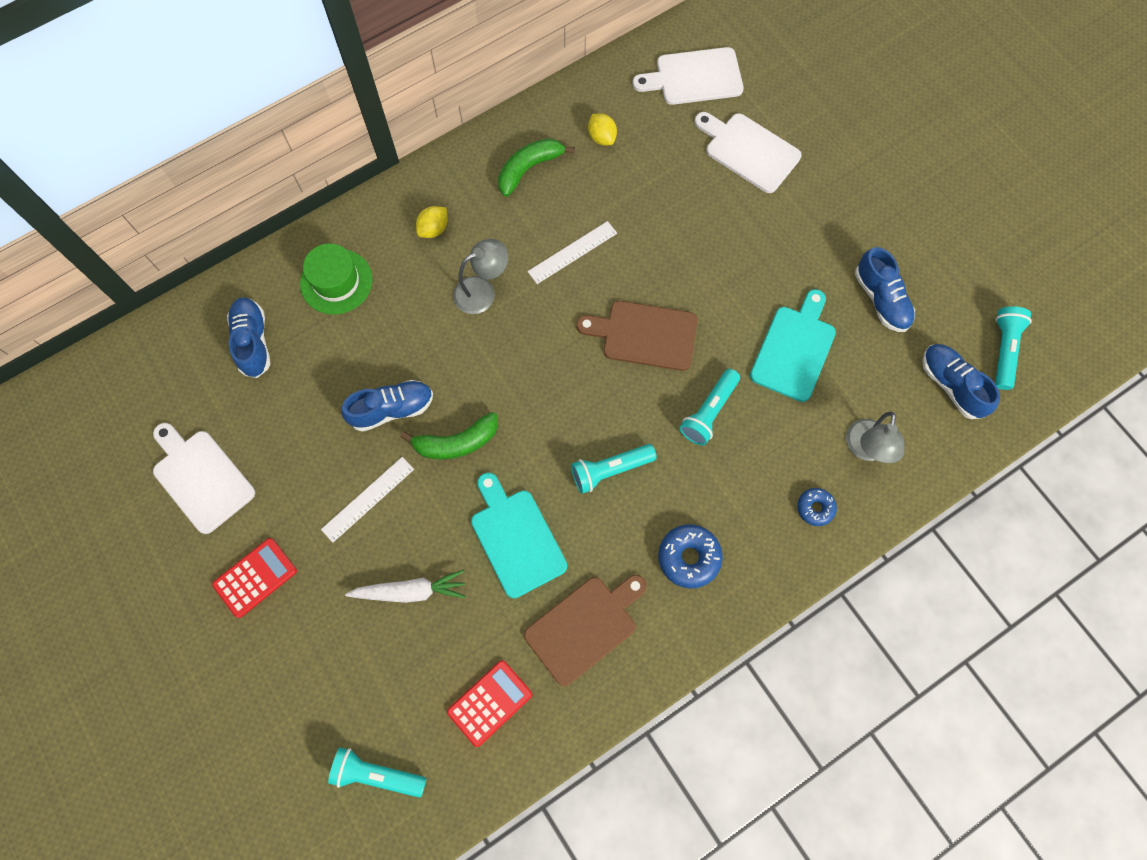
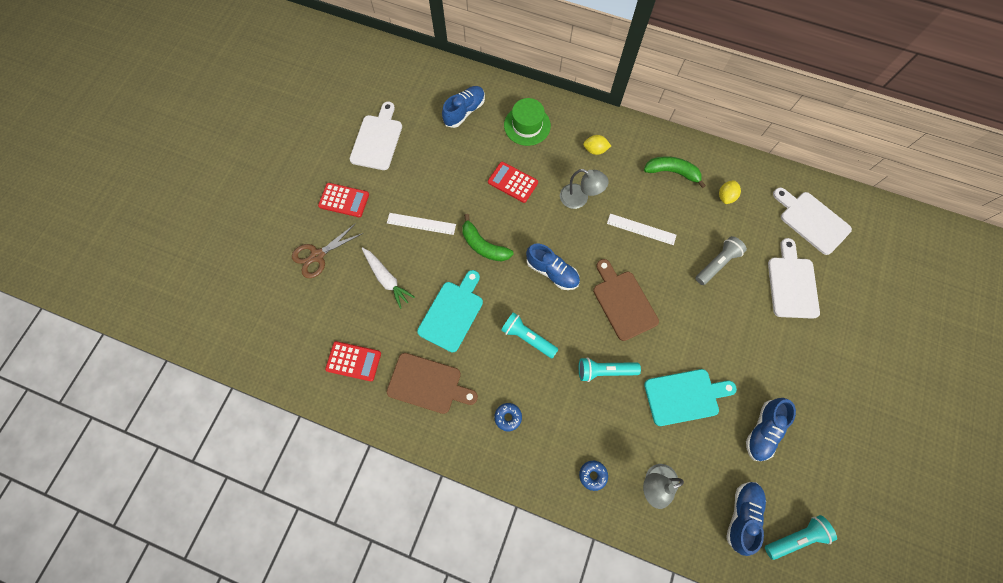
camera: 55 degrees right, 0 degrees up
turquoise flashlight [328,748,426,797] -> none
blue shoe [341,380,433,432] -> blue shoe moved to [526,244,580,290]
blue donut [658,524,723,588] -> blue donut [494,403,522,431], size x0.62
none -> brown scissors [292,223,363,278]
none -> red calculator [488,162,538,203]
none -> grey flashlight [696,236,747,285]

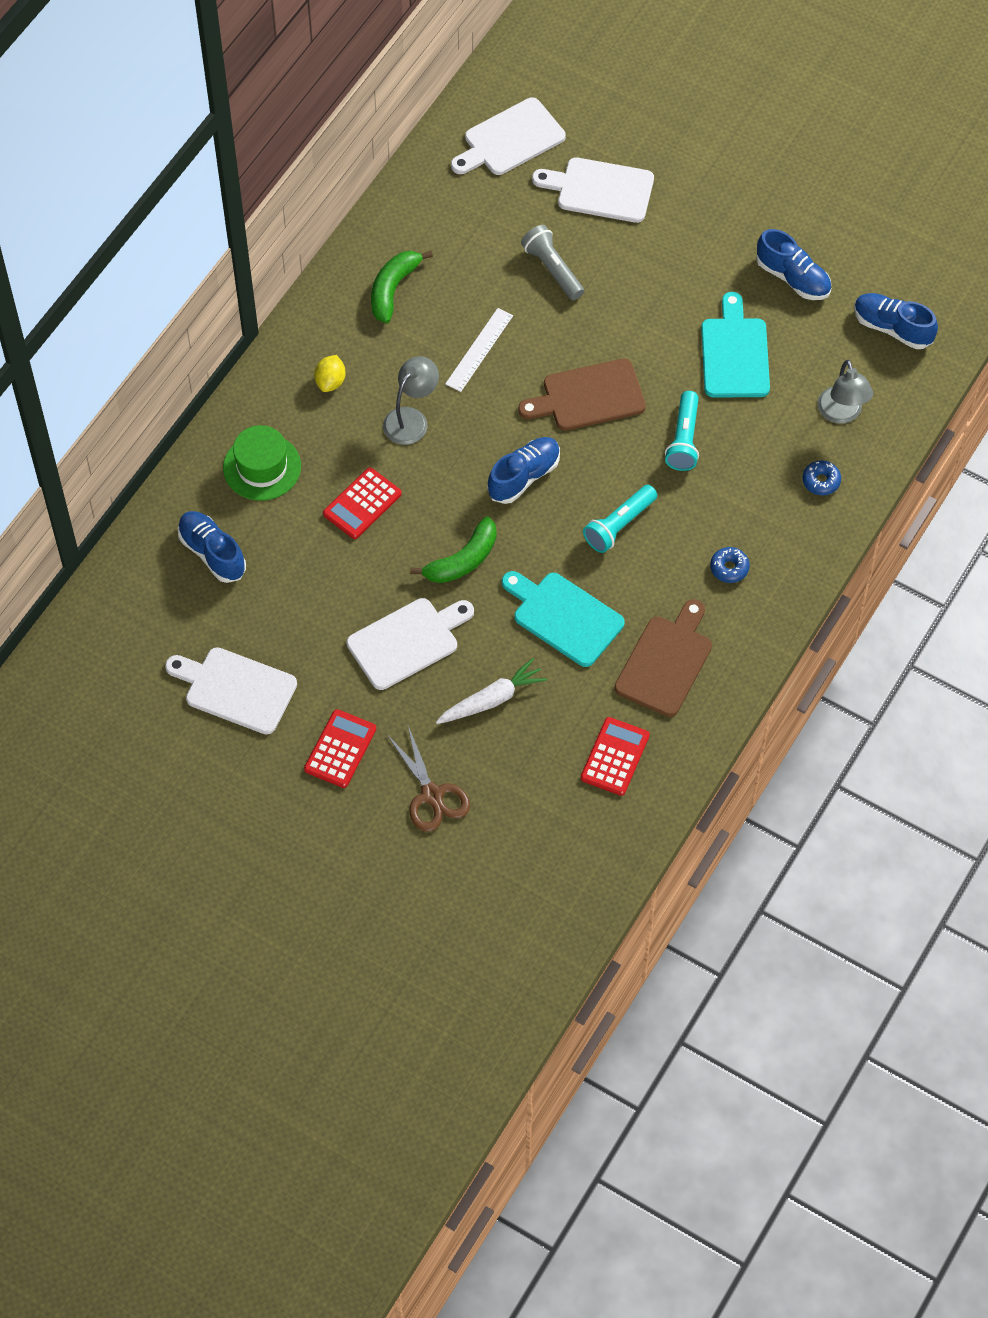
camera: 80 degrees left, 10 degrees down
white ruler [387,213,456,235] -> white cutting board [347,598,474,690]
yellow lemon [719,180,741,204] -> none
turquoise flashlight [765,515,837,560] -> none

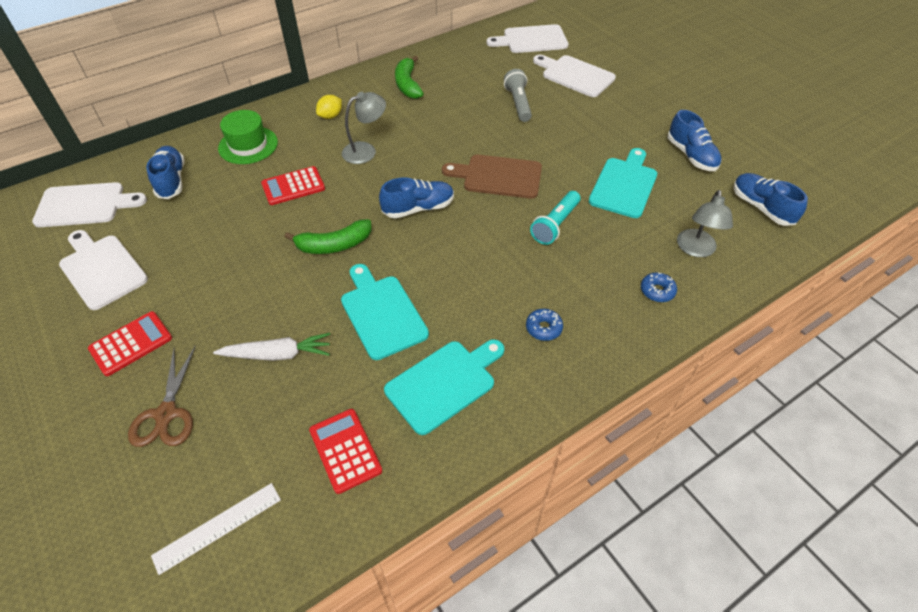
camera: 25 degrees right, 10 degrees down
white cutting board [347,598,474,690] -> white cutting board moved to [32,182,147,227]
green banana [371,251,433,323] -> green banana turned 60 degrees counterclockwise [395,55,424,99]
white ruler [445,308,513,392] -> white ruler moved to [151,483,281,575]
red calculator [581,717,650,796] -> red calculator turned 75 degrees counterclockwise [309,409,382,494]
turquoise flashlight [583,485,657,553] -> none
brown cutting board [615,599,712,717] -> turquoise cutting board [384,339,504,435]

